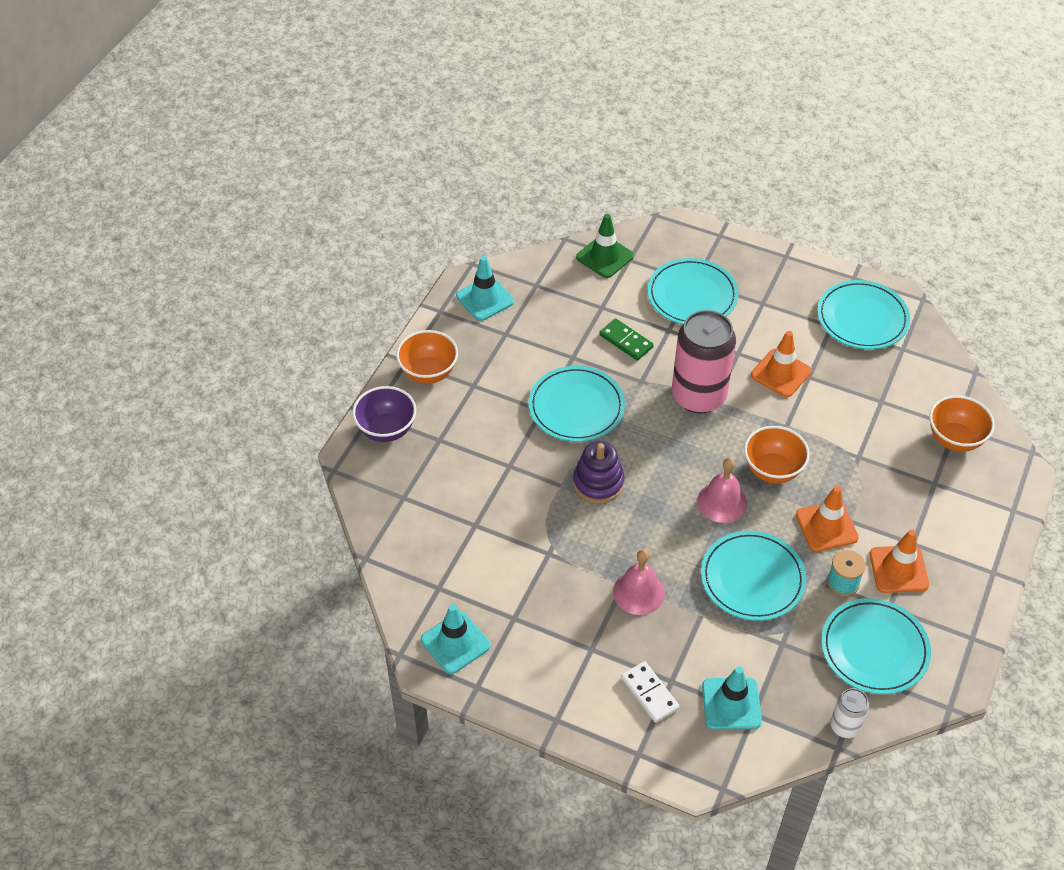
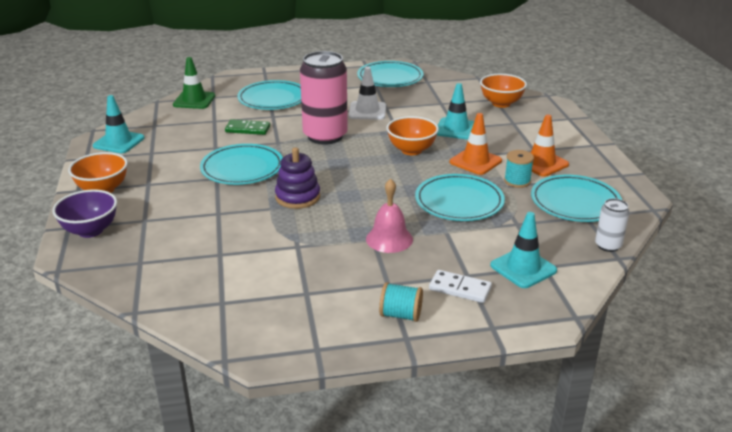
camera: 35 degrees left, 20 degrees down
turquoise traffic cone [421,604,490,674] -> turquoise traffic cone moved to [437,83,474,140]
pink bell [697,458,747,523] -> none
orange traffic cone [751,331,812,397] -> white traffic cone [349,67,386,120]
none -> turquoise spool [379,282,423,322]

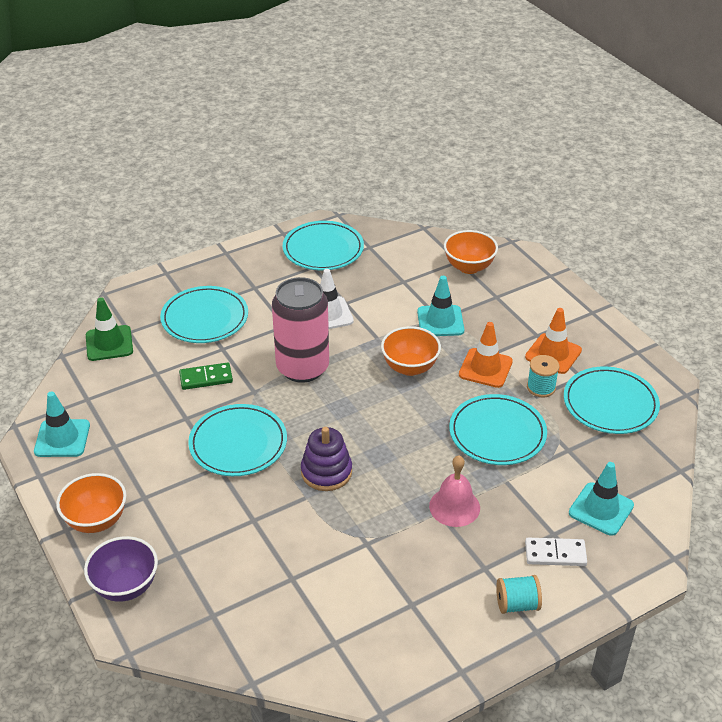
camera: 20 degrees left, 10 degrees up
white can [595,198,629,252] -> none

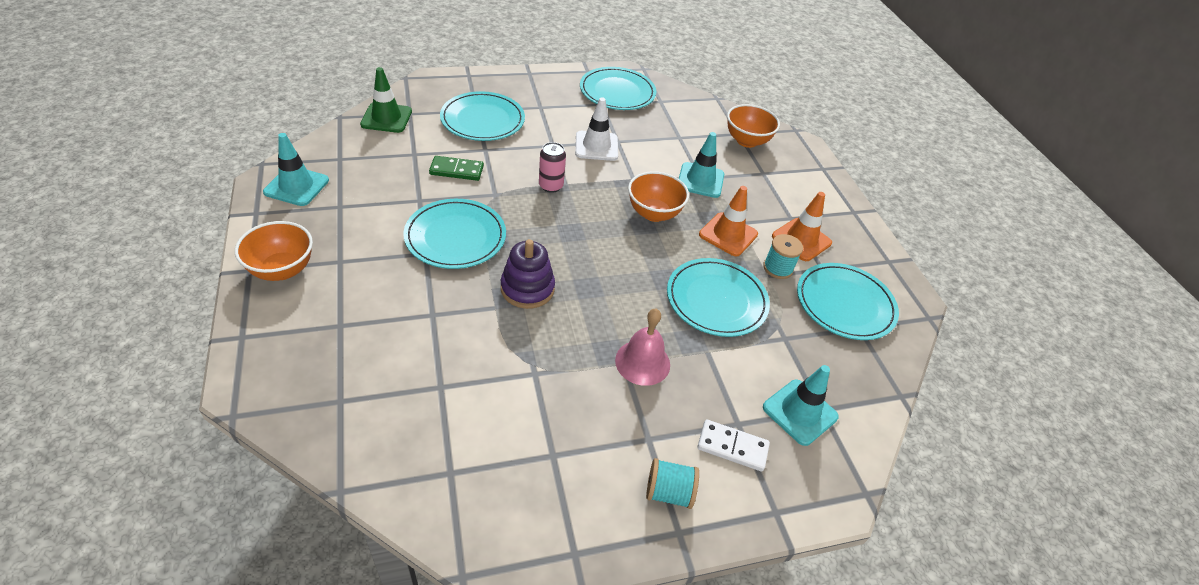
camera: 10 degrees right, 5 degrees up
purple bowl [84,536,158,602] -> none
pink can [272,277,329,383] -> pink can [539,142,566,193], size x0.47

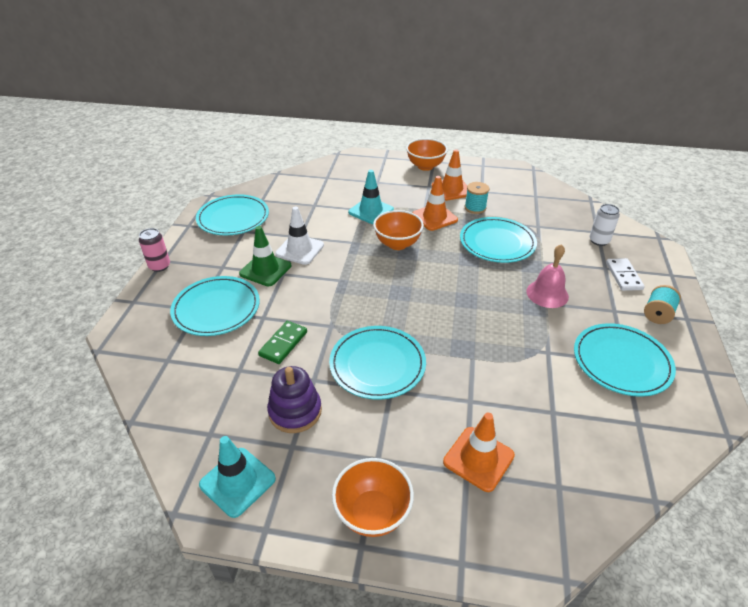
camera: 60 degrees left, 5 degrees down
green traffic cone [360,67,412,133] -> green traffic cone moved to [239,226,291,286]
purple stacking toy [501,239,555,309] -> purple stacking toy moved to [267,366,322,433]
pink can [539,142,566,193] -> pink can moved to [139,228,170,272]
white domino [697,420,770,471] -> white domino turned 45 degrees counterclockwise [606,258,645,291]
orange bowl [727,104,780,148] -> orange bowl moved to [406,138,448,171]
turquoise traffic cone [763,365,839,446] -> white can [589,204,620,246]
turquoise plate [797,263,899,340] -> turquoise plate moved to [574,323,676,397]
none -> orange traffic cone [443,413,515,492]

